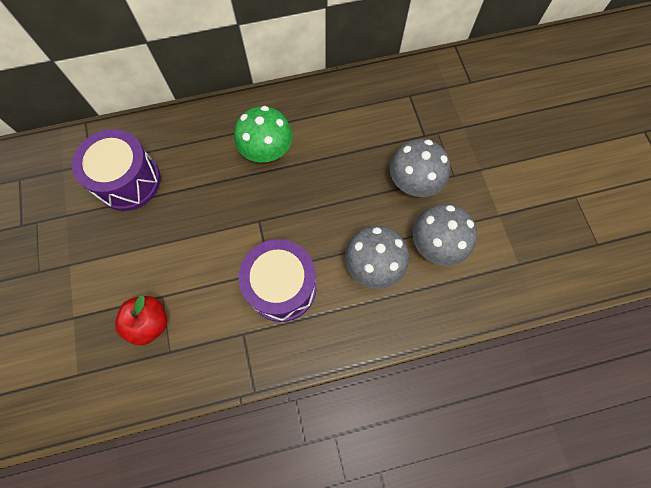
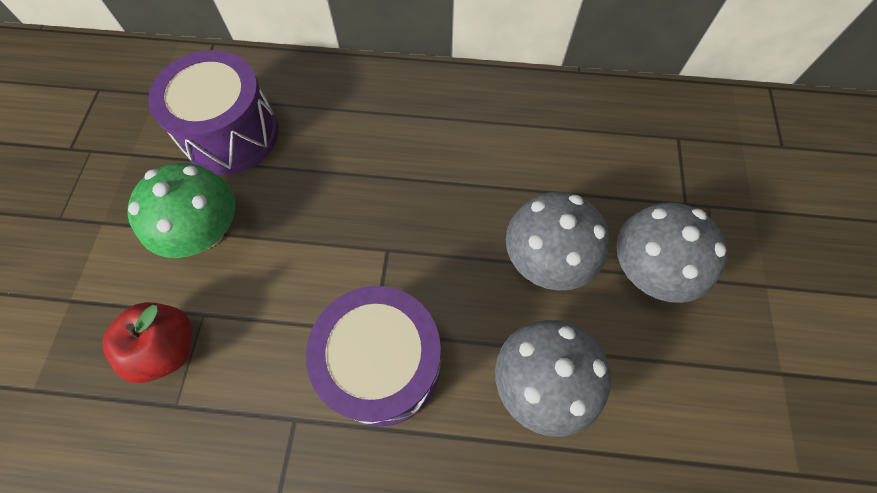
camera: 20 degrees right, 5 degrees down
green mushroom [234,106,293,163] -> green mushroom moved to [127,163,235,258]
grey mushroom [413,204,477,266] -> grey mushroom moved to [506,192,609,291]

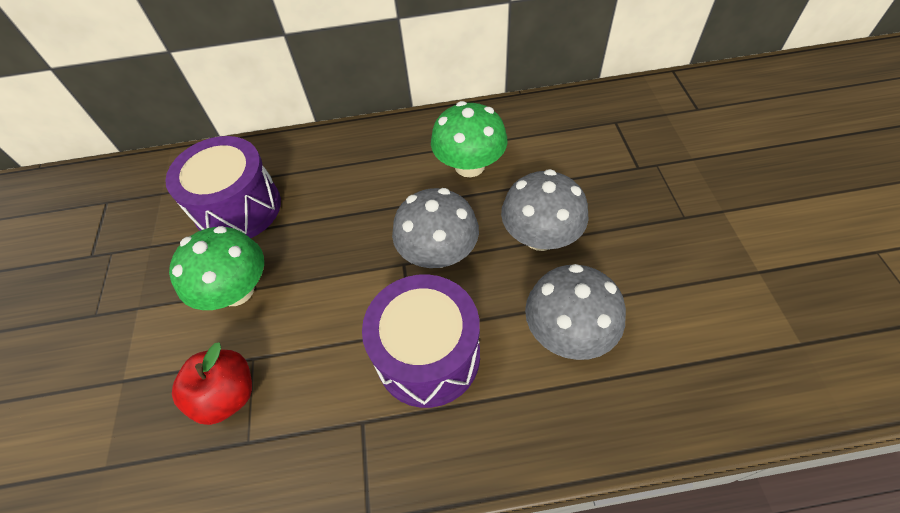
camera: 10 degrees left, 10 degrees down
grey mushroom [616,202,727,303] -> grey mushroom moved to [392,188,479,268]
none -> green mushroom [431,101,507,177]

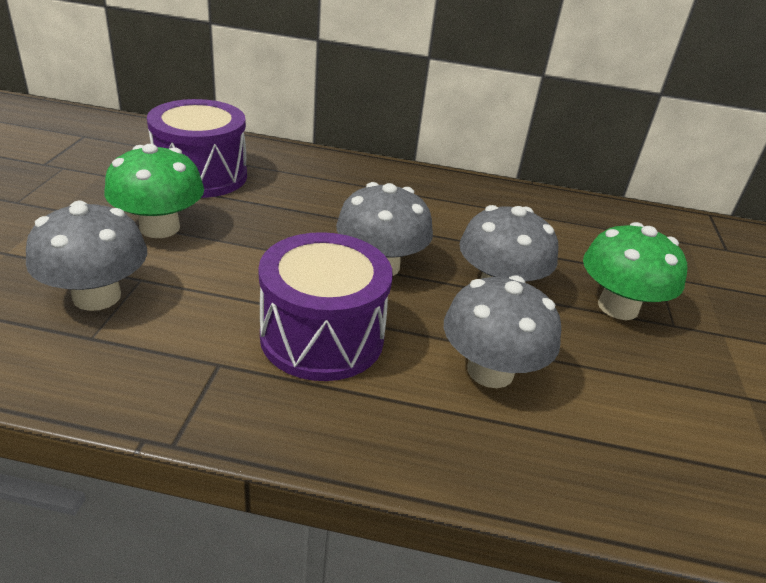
camera: 10 degrees right, 20 degrees down
red apple [172,342,252,425] -> grey mushroom [26,201,147,311]
green mushroom [431,101,507,177] -> green mushroom moved to [583,222,687,320]

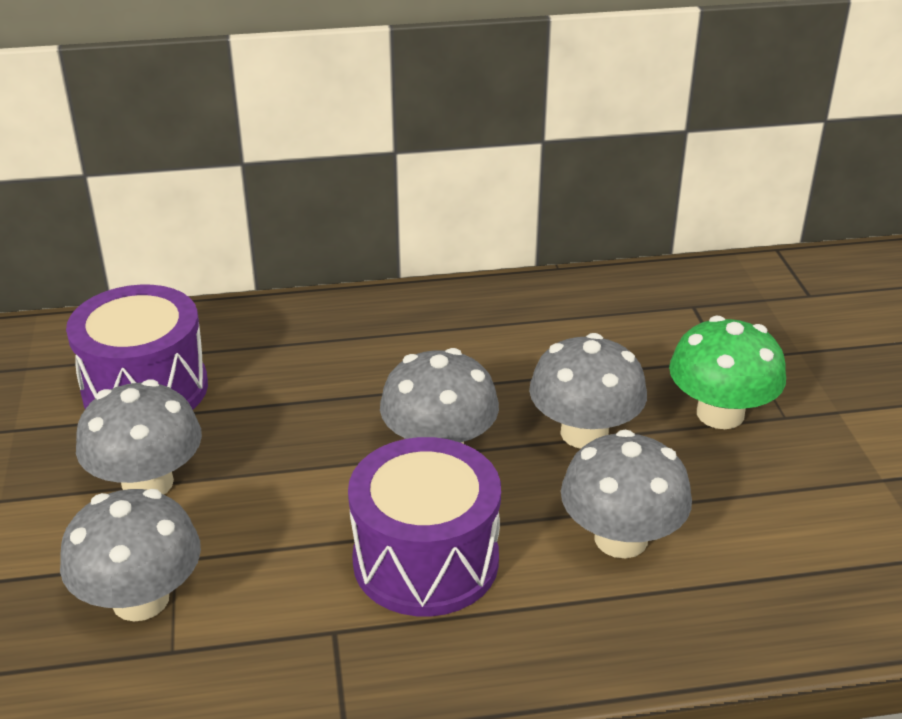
camera: 15 degrees left, 0 degrees up
green mushroom [104,144,204,238] -> grey mushroom [76,379,202,495]

